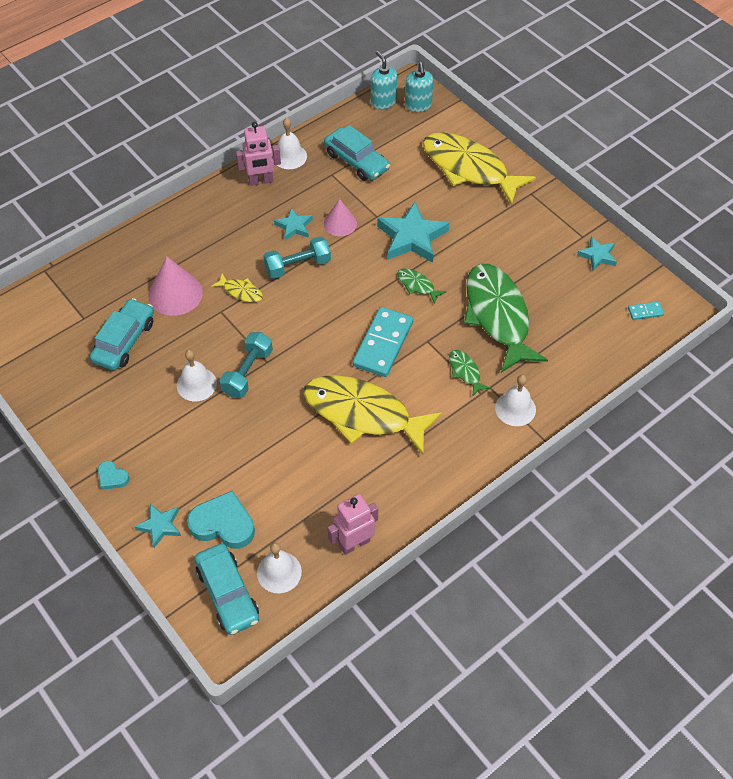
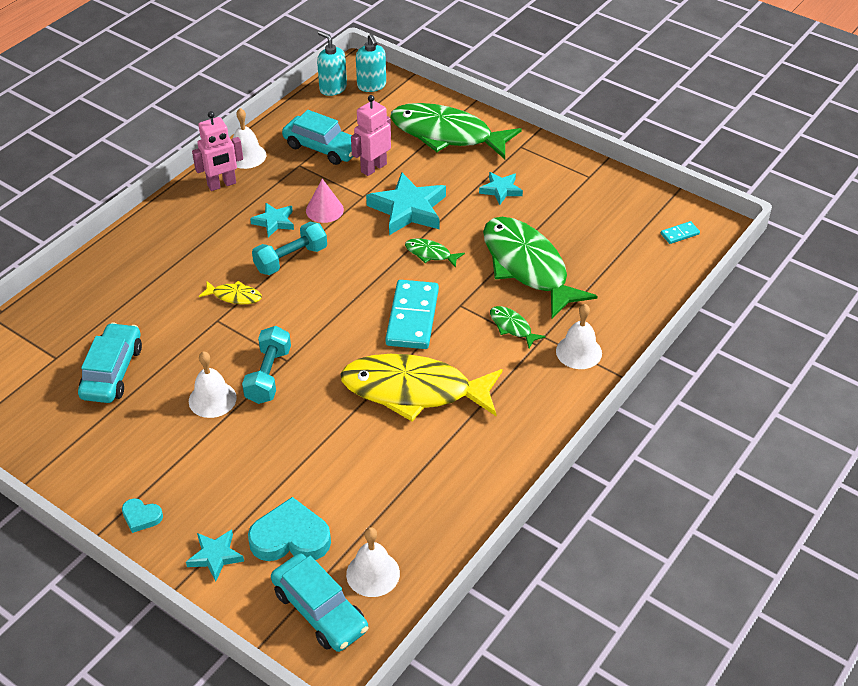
camera: 15 degrees left, 10 degrees down
pink cone [148,256,203,316] -> none
pink robot [328,494,378,555] -> pink robot moved to [351,95,391,176]
yellow fish [423,132,536,206] -> green fish [390,103,522,159]
turquoise star [577,236,617,271] -> turquoise star moved to [479,172,523,205]

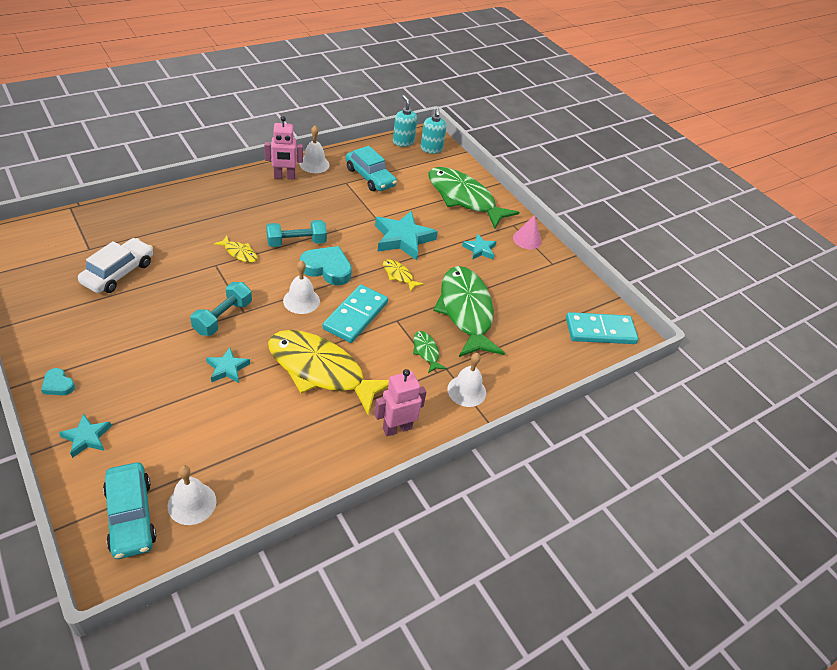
camera: 15 degrees right, 0 degrees up
turquoise car [78,323,142,403] -> white car [78,238,153,293]
white bell [189,351,237,418] -> white bell moved to [283,260,320,314]
turquoise heart [248,497,331,561] -> turquoise heart moved to [300,246,352,285]
turquoise star [250,203,294,237] -> turquoise star moved to [206,347,250,383]
pink cone [306,179,344,223] -> pink cone moved to [513,215,542,249]
pink robot [351,95,391,176] -> pink robot moved to [374,369,426,436]
green fish [405,238,465,268] -> yellow fish [383,259,424,292]
turquoise domino [661,221,700,244] -> turquoise domino [566,312,638,344], size x2.24

